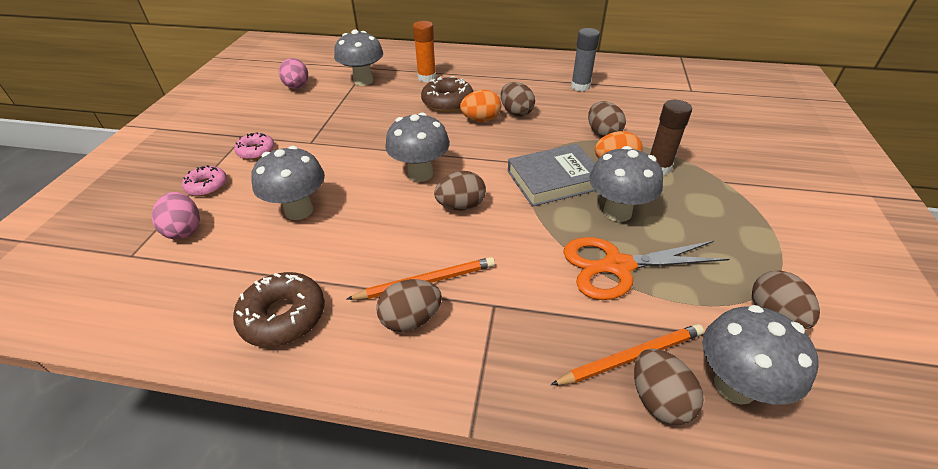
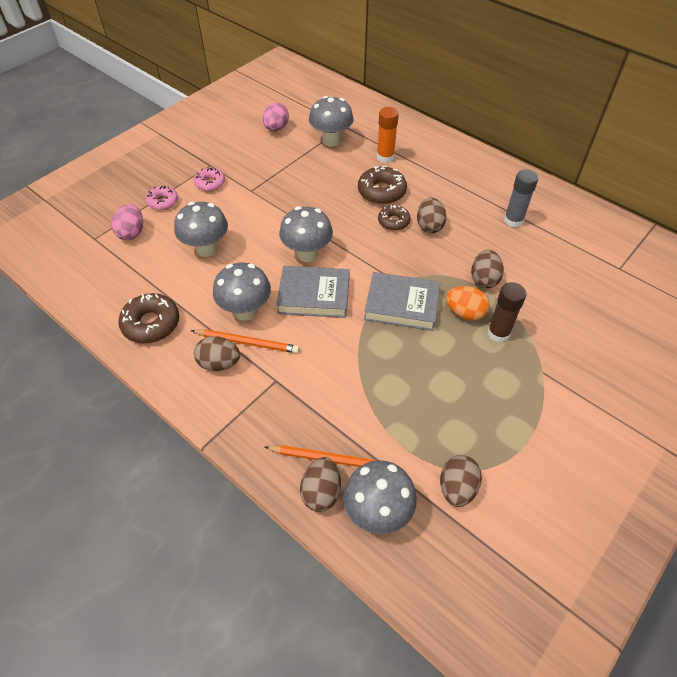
camera: 30 degrees right, 10 degrees up
brown egg [434,171,486,210] -> grey book [276,266,350,318]
orange egg [460,90,501,122] -> brown donut [378,205,411,231]
orange scissors [563,237,729,300] -> none
grey mushroom [589,146,663,222] -> grey mushroom moved to [213,262,271,321]

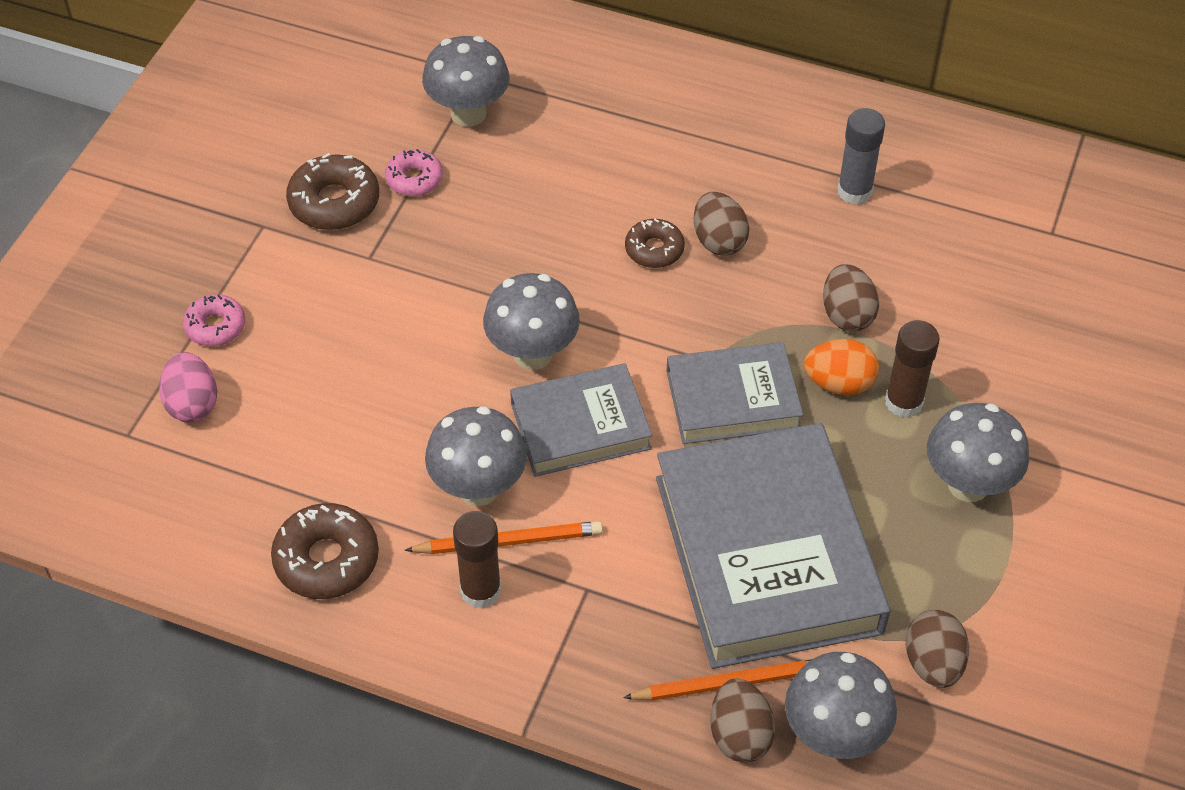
camera: 20 degrees left, 0 degrees up
grey mushroom [174,202,228,257] -> grey mushroom moved to [927,403,1029,502]
pink donut [194,167,225,191] -> pink donut moved to [385,149,443,196]
brown egg [194,336,240,371] -> brown glue stick [453,511,501,609]
pink egg [263,103,289,131] -> none
brown donut [358,166,407,204] -> brown donut moved to [286,153,379,230]
orange glue stick [377,107,399,163] -> none
none -> grey book [656,423,890,669]

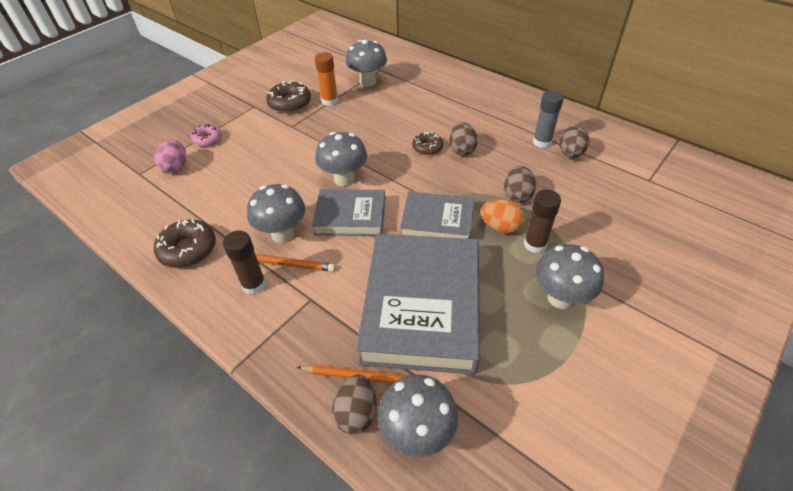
camera: 20 degrees right, 5 degrees down
pink donut [385,149,443,196] -> orange glue stick [315,52,338,106]
brown egg [905,610,969,688] -> brown egg moved to [559,126,589,158]

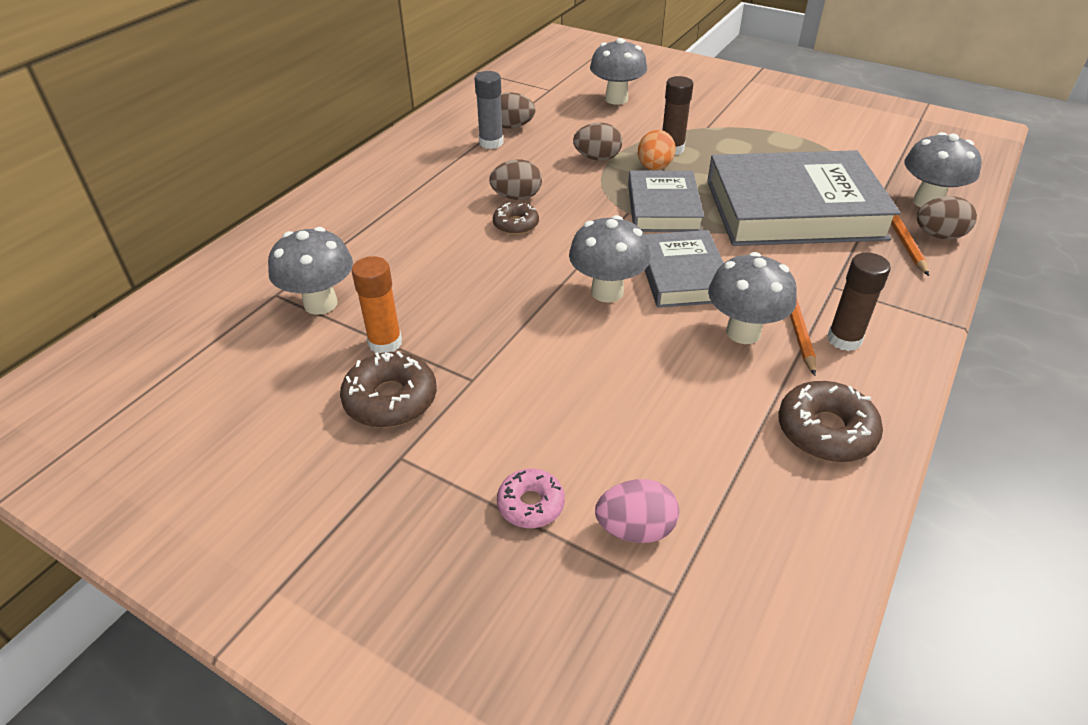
camera: 100 degrees left, 5 degrees down
grey mushroom [535,244,604,309] -> grey mushroom moved to [590,38,647,105]

